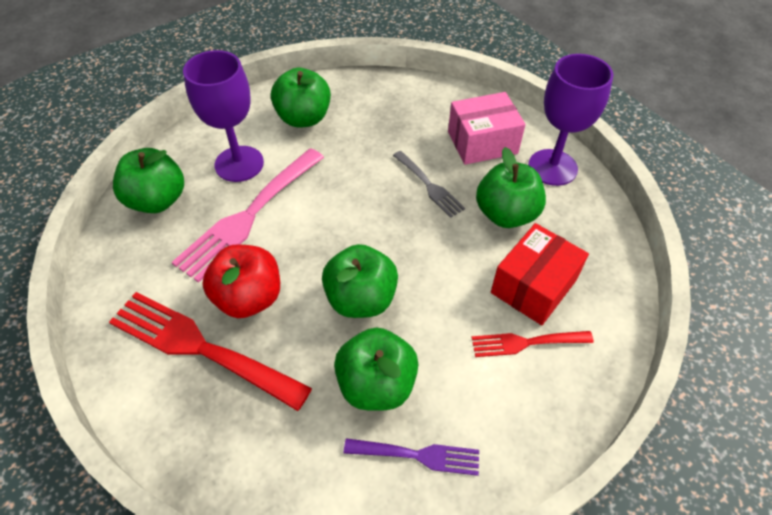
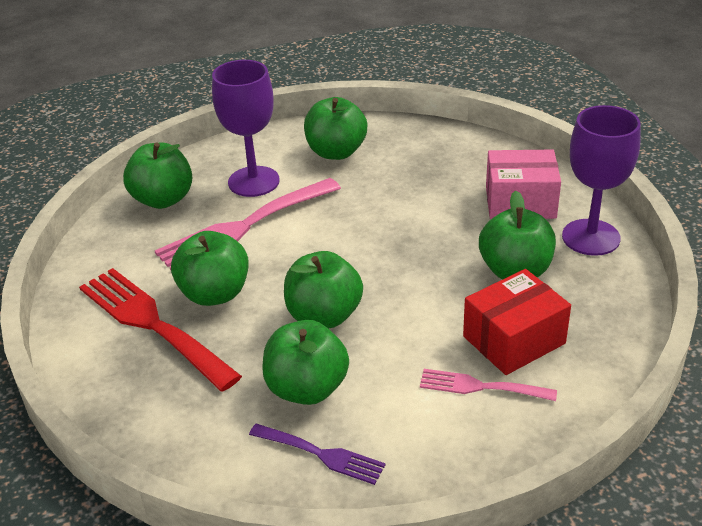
camera: 20 degrees right, 15 degrees down
red apple [202,244,280,318] -> green apple [171,231,249,306]
grey fork [393,151,465,218] -> none
red fork [472,331,594,357] -> pink fork [420,369,557,401]

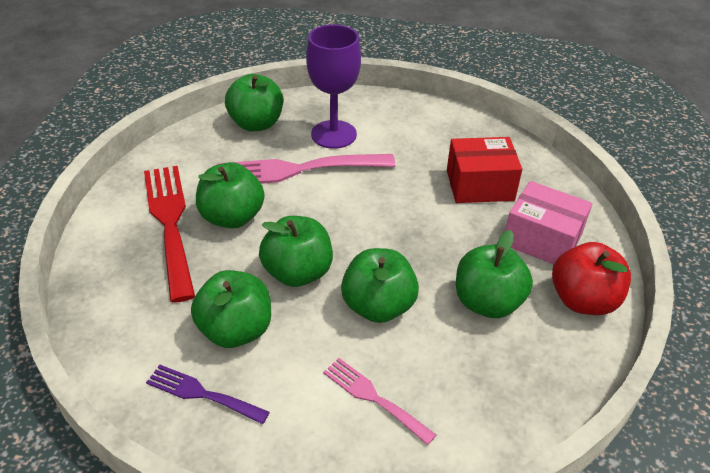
camera: 25 degrees right, 5 degrees up
purple fork [249,424,386,485] -> purple fork turned 150 degrees clockwise [146,365,270,424]
green apple [304,97,367,160] -> green apple moved to [341,248,419,323]
red box [463,269,571,375] -> red box moved to [447,137,522,203]
purple goblet [562,105,641,256] -> red apple [552,242,631,315]

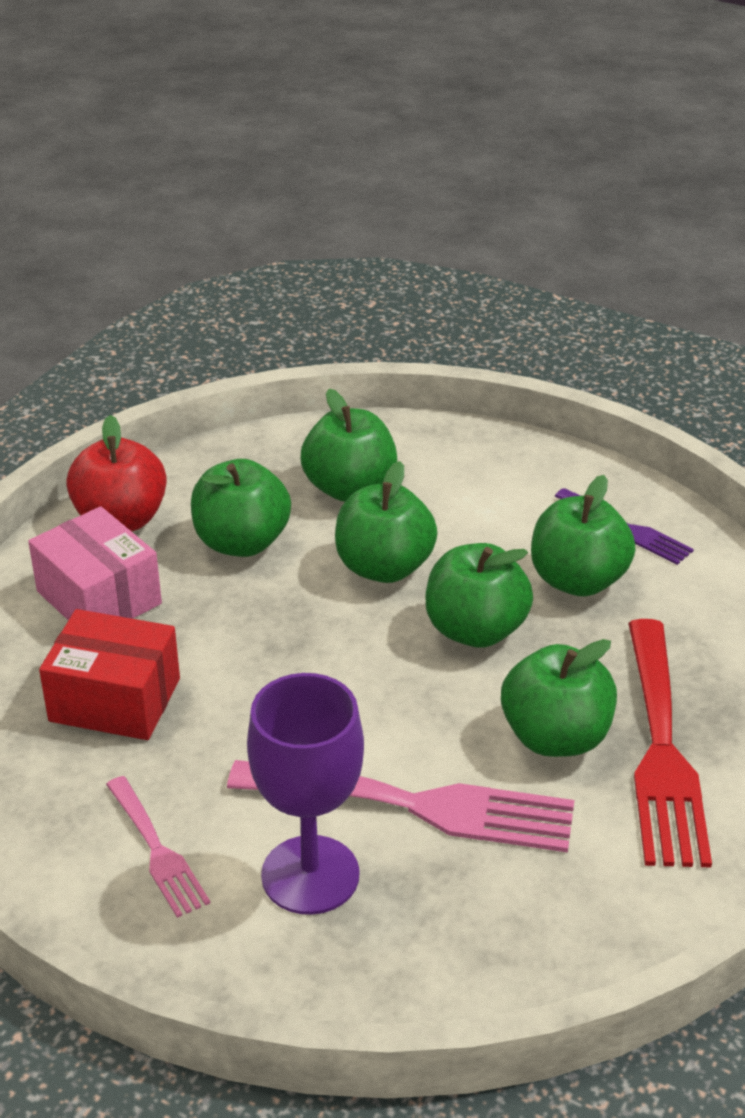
camera: 160 degrees left, 5 degrees down
green apple [225,74,283,131] -> green apple moved to [301,389,397,502]
pink fork [323,358,436,445] -> pink fork moved to [106,776,210,918]

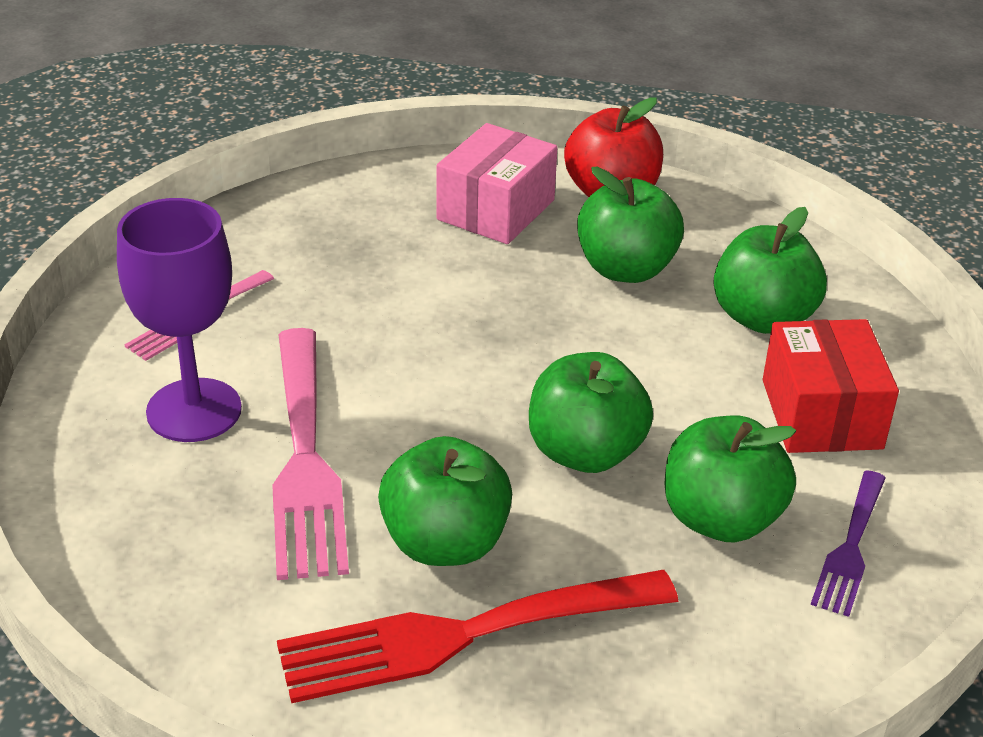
camera: 70 degrees right, 0 degrees up
red box [39,609,180,740] -> red box moved to [763,319,899,453]
green apple [335,461,438,583] -> none

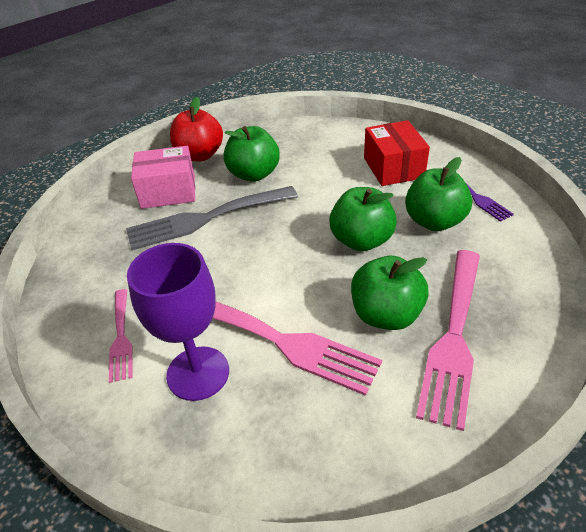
camera: 50 degrees left, 5 degrees up
red fork [277,570,678,703] -> pink fork [416,250,480,431]
pink box [437,123,558,244] -> pink box turned 75 degrees counterclockwise [131,146,195,209]
green apple [713,207,827,334] -> none
red box [763,319,899,453] -> red box turned 45 degrees clockwise [364,120,430,186]
none -> grey fork [126,186,298,250]

